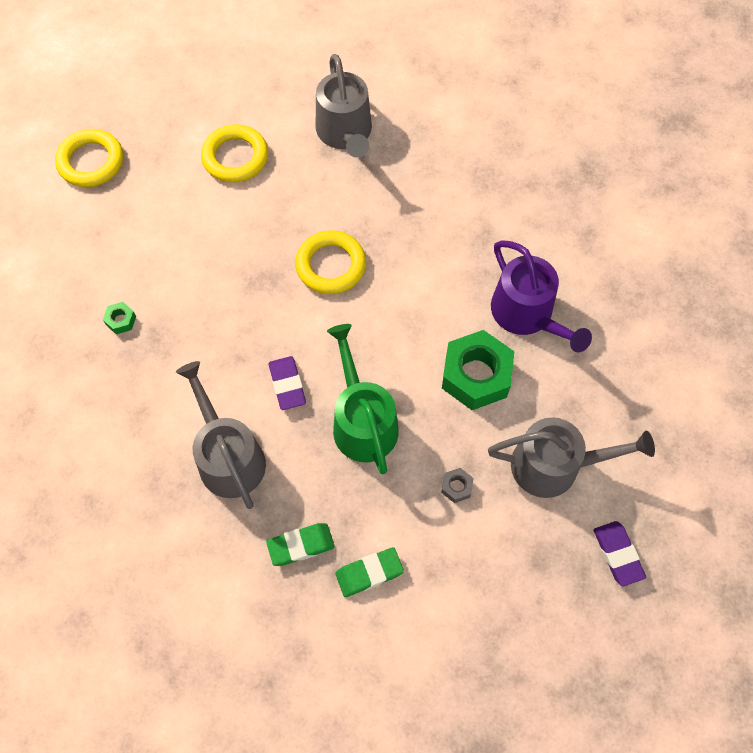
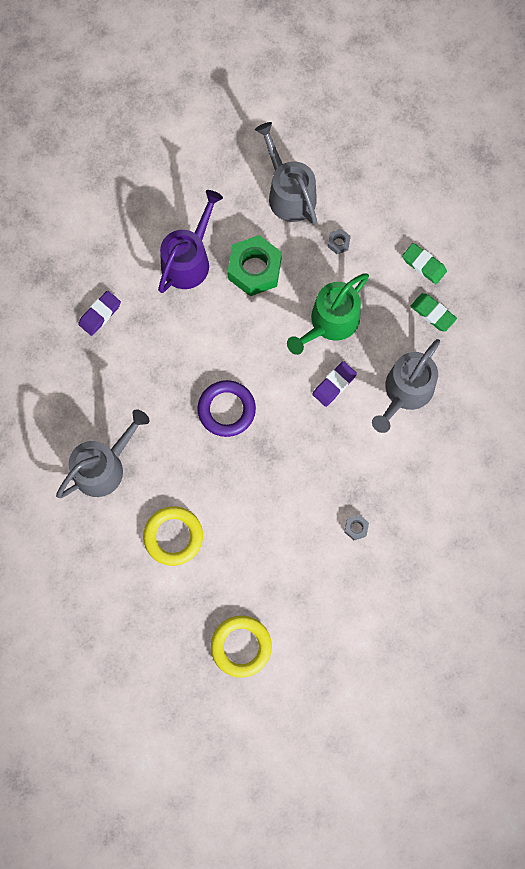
camera: 120 degrees left, 10 degrees up
green nut [103,302,136,334] -> grey nut [344,515,369,540]
yellow ring [295,230,366,294] -> purple ring [197,380,256,437]
purple eraser [594,521,646,586] -> purple eraser moved to [78,291,121,336]

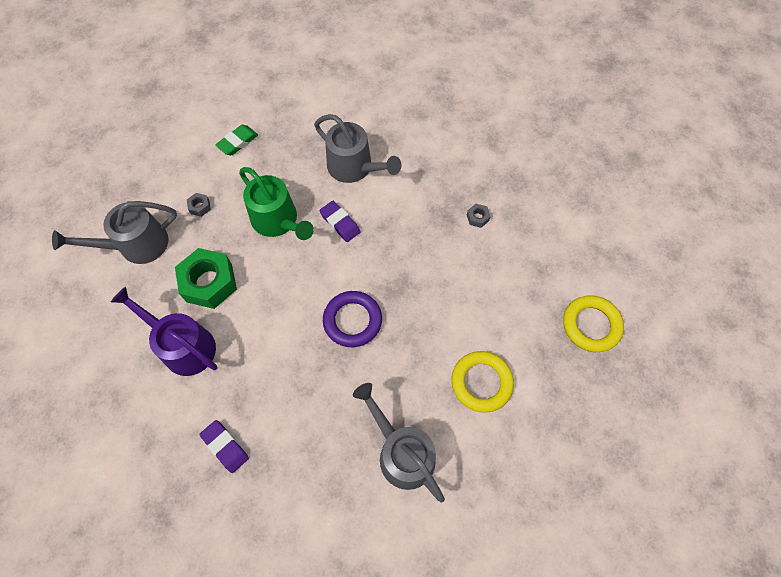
camera: 85 degrees left, 10 degrees down
green eraser [410,293,457,332] -> none

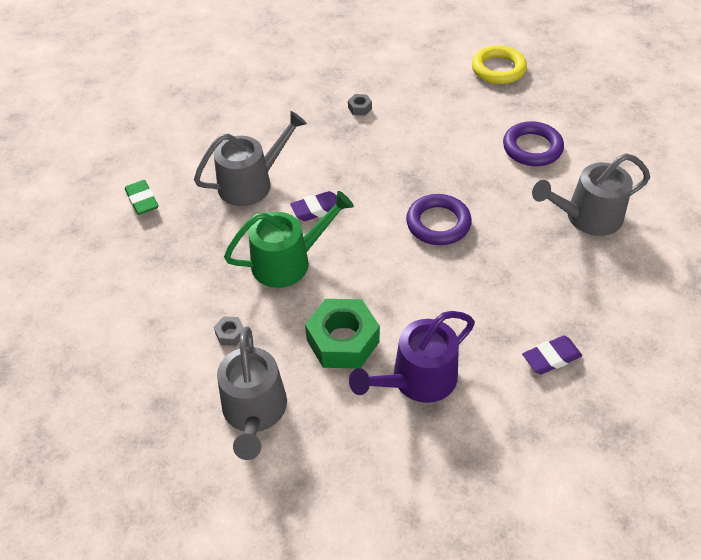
camera: 70 degrees left, 15 degrees down
green eraser [215,125,258,155] -> green eraser moved to [125,180,159,215]
yellow ring [451,351,514,413] -> purple ring [503,121,564,166]

